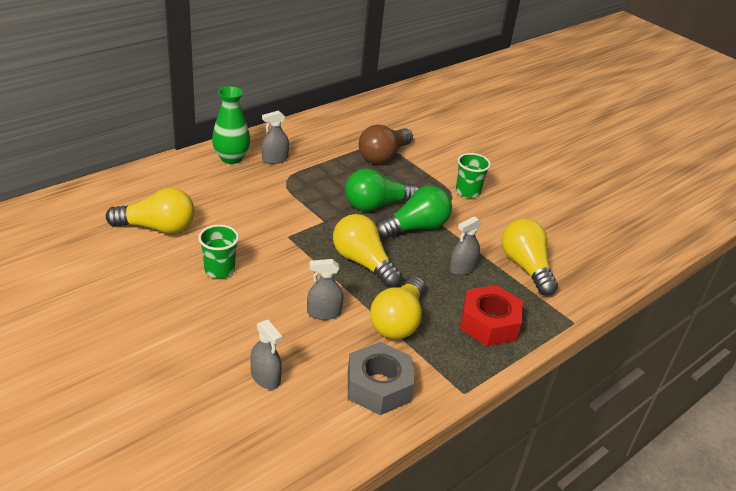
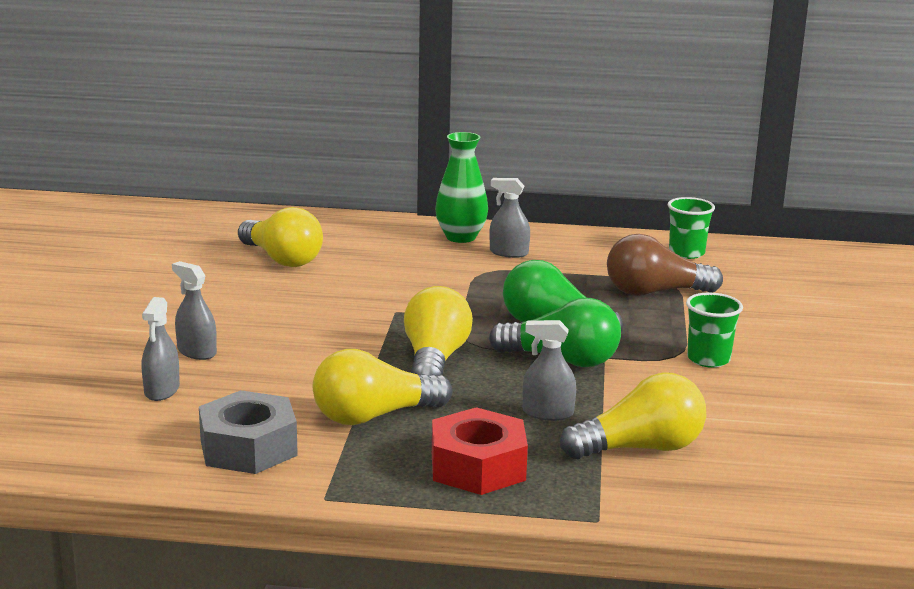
camera: 50 degrees right, 15 degrees down
green cup [198,225,239,278] -> green cup moved to [668,197,715,259]
grey spray bottle [307,259,344,320] -> grey spray bottle moved to [172,261,217,360]
yellow light bulb [501,218,558,296] -> yellow light bulb turned 45 degrees clockwise [560,372,706,459]

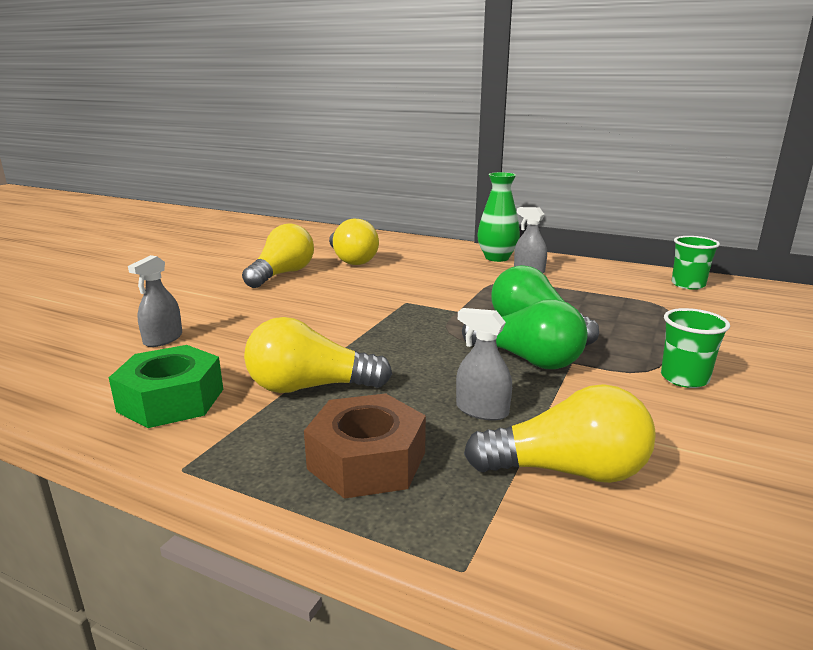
camera: 20 degrees right, 0 degrees up
grey spray bottle [172,261,217,360] -> none
grey nut [199,390,298,474] -> green nut [109,345,223,428]
yellow light bulb [404,286,473,376] -> yellow light bulb moved to [242,224,314,288]
red nut [432,407,528,495] -> brown nut [304,393,426,499]
brown light bulb [607,234,723,296] -> none

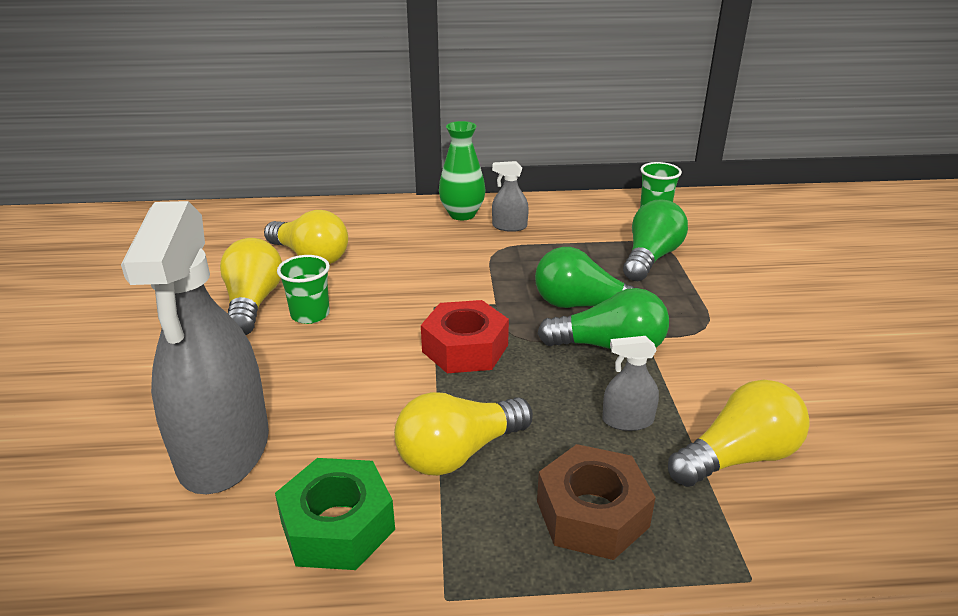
camera: 30 degrees left, 10 degrees up
grey spray bottle [128,255,182,347] -> grey spray bottle [121,201,269,494], size x2.48
green cup [661,308,730,388] -> green cup moved to [277,255,330,324]
none -> red nut [421,300,509,373]
none -> green light bulb [623,200,688,281]

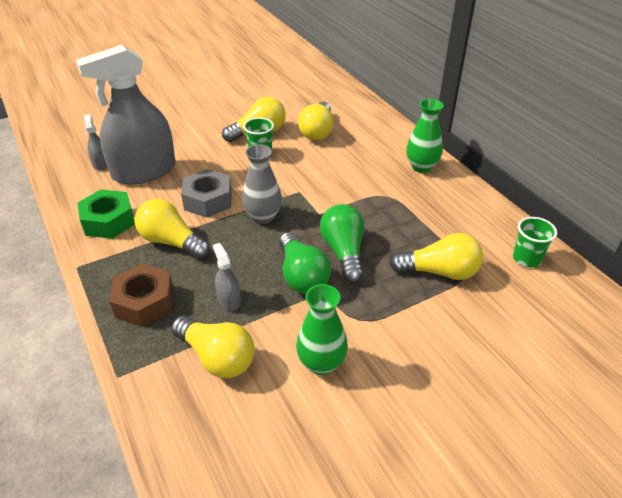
camera: 65 degrees right, 10 degrees up
red nut [421,300,509,373] -> grey vase [242,144,282,224]
grey spray bottle [492,161,529,232] -> grey spray bottle moved to [85,114,107,170]
green light bulb [623,200,688,281] -> yellow light bulb [389,233,483,280]
none -> grey nut [181,169,232,218]
none -> green vase [296,284,348,375]

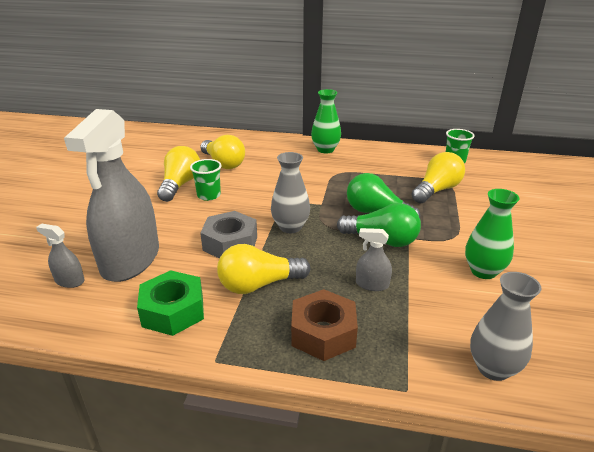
camera: 50 degrees left, 10 degrees down
yellow light bulb [171,316,255,378] -> none
none -> grey vase [470,272,542,381]

